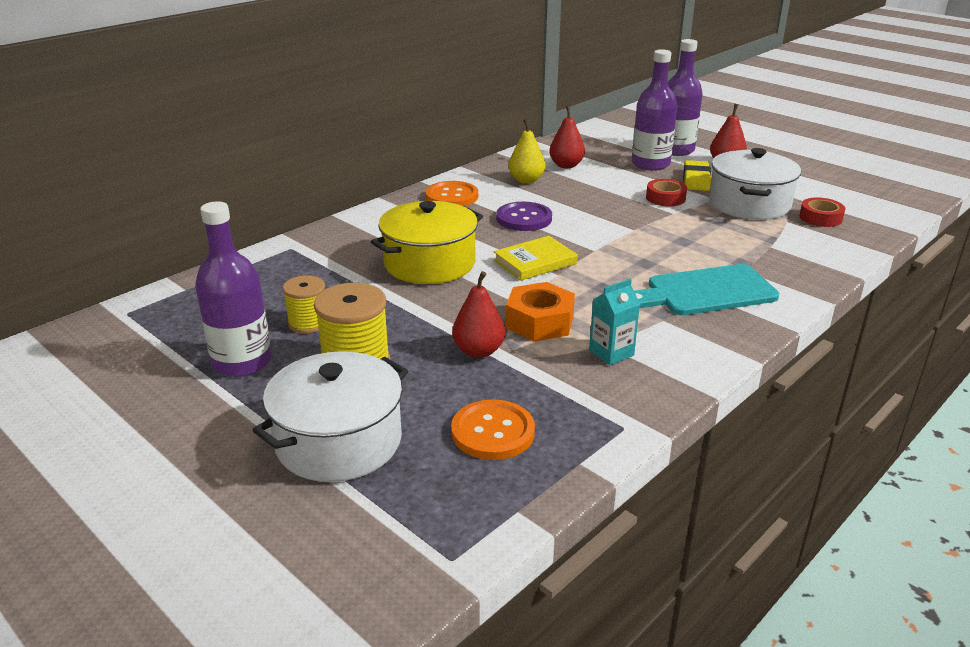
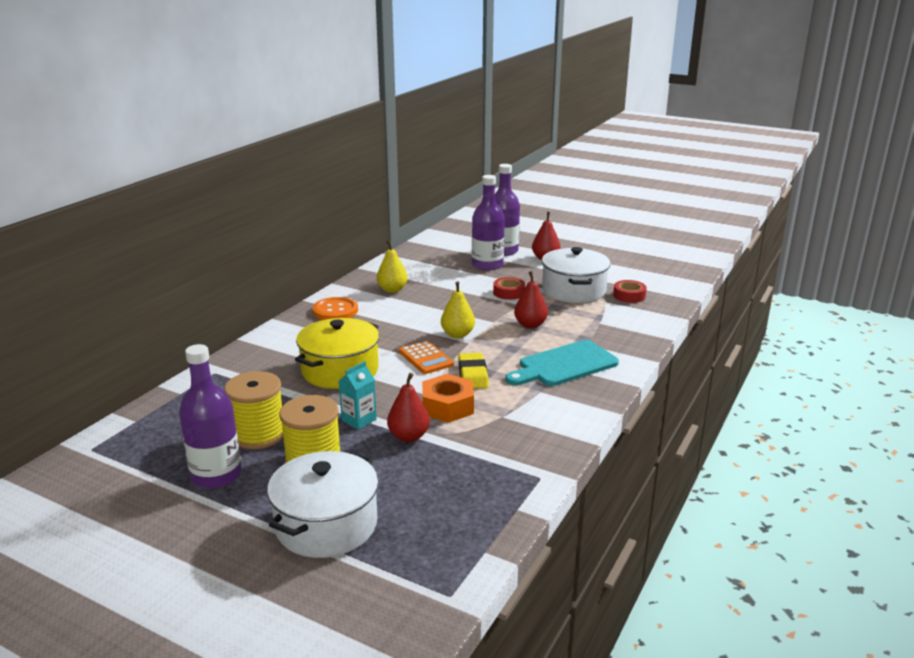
camera: 15 degrees left, 5 degrees down
yellow spool [283,275,325,334] -> yellow spool [224,371,283,449], size x1.57
orange button [451,399,535,460] -> none
yellow book [494,236,578,281] -> orange calculator [399,341,454,374]
purple button [496,202,552,231] -> none
red pear [549,106,585,168] -> red pear moved to [514,271,548,328]
turquoise carton [589,279,640,365] -> turquoise carton moved to [339,361,377,430]
yellow eraser [683,160,711,191] -> yellow eraser moved to [458,353,489,389]
none -> yellow pear [441,281,475,338]

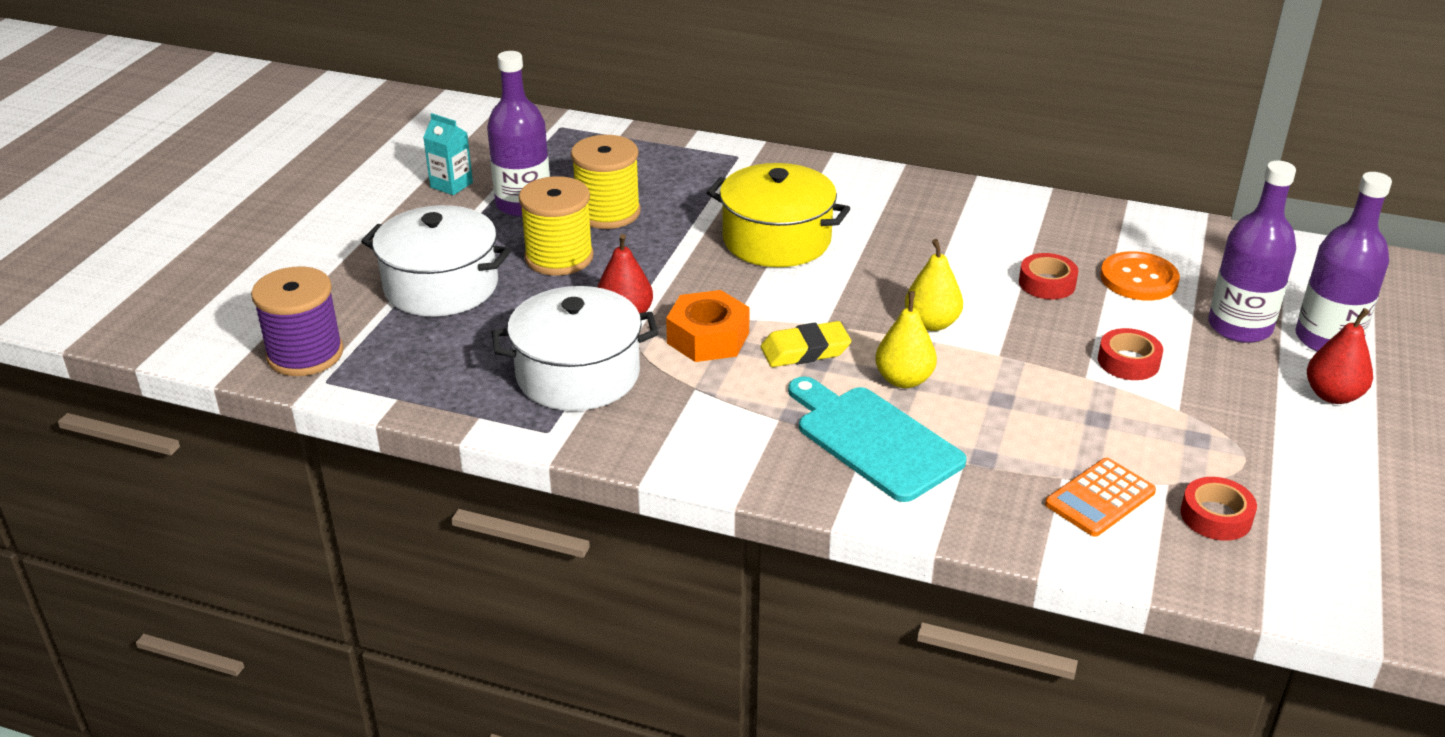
camera: 80 degrees right, 10 degrees up
orange button [313,297,358,320] -> orange button moved to [1100,251,1180,300]
turquoise carton [339,361,377,430] -> turquoise carton moved to [423,113,473,195]
yellow pear [377,240,408,293] -> yellow pear moved to [875,291,937,388]
orange calculator [399,341,454,374] -> orange calculator moved to [1045,458,1156,537]
red pear [514,271,548,328] -> none
white pot [542,247,611,303] -> white pot moved to [492,286,659,411]
none -> purple spool [251,266,344,376]
none -> red tape [1019,253,1078,299]

